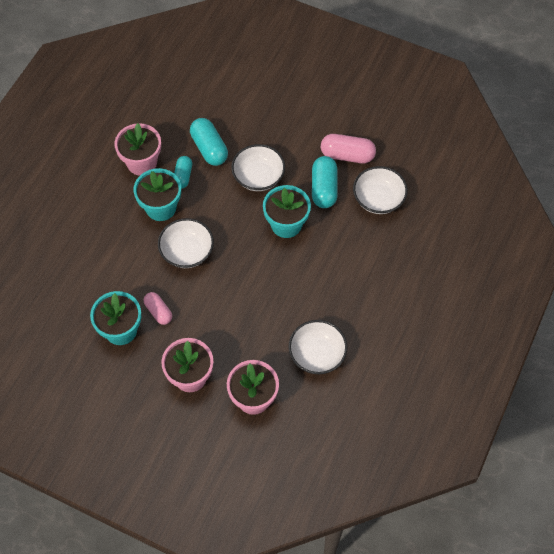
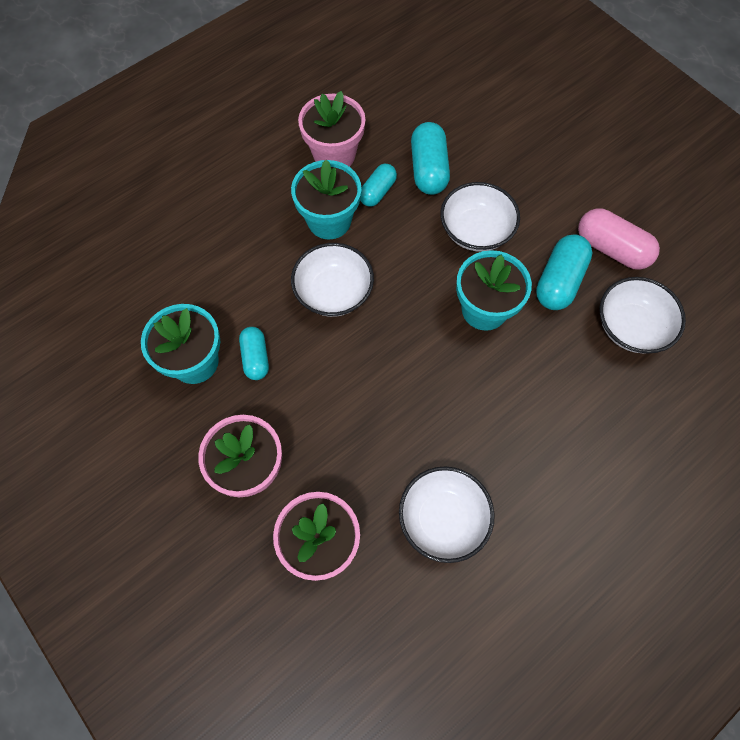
camera: 25 degrees right, 5 degrees up
pink capsule [144,292,172,325] -> turquoise capsule [239,327,269,380]

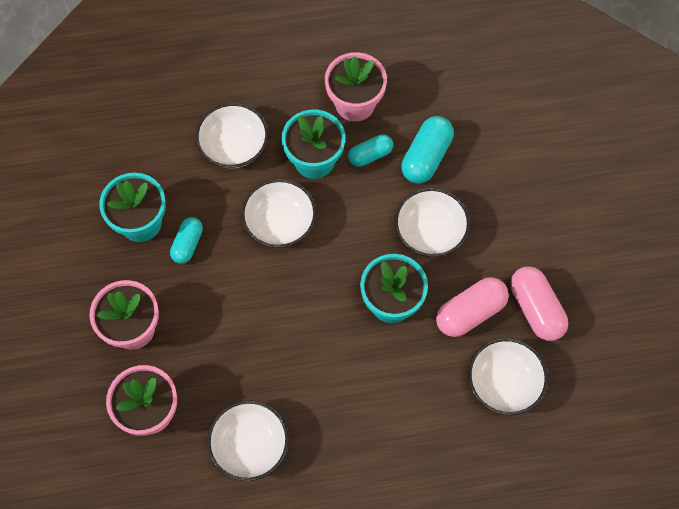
camera: 30 degrees right, 0 degrees up
turquoise capsule [536,234,592,310] -> pink capsule [436,277,509,337]
none -> white bowl [196,103,268,168]

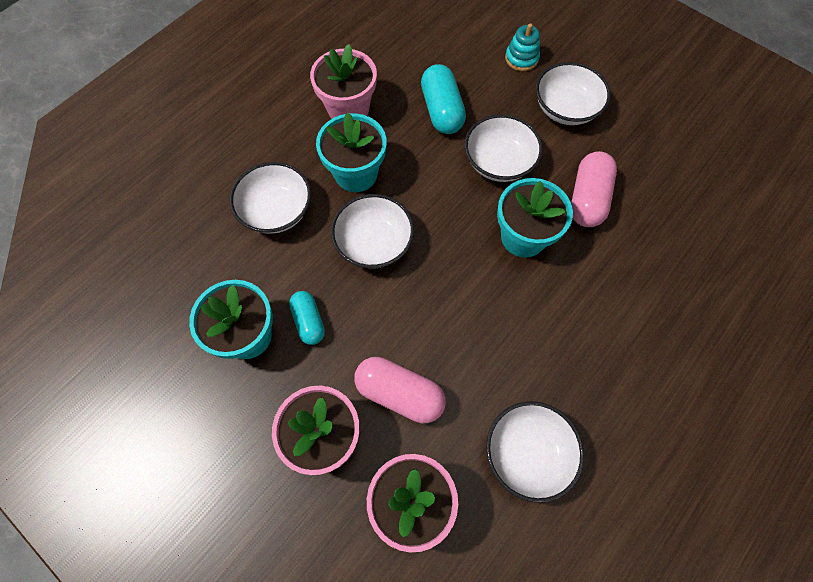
camera: 40 degrees left, 0 degrees up
turquoise capsule [348,134,393,167] -> none
white bowl [468,338,548,415] -> white bowl moved to [536,62,611,125]
pink capsule [511,266,568,341] -> pink capsule moved to [354,357,446,423]
none -> turquoise stacking toy [505,23,540,71]

